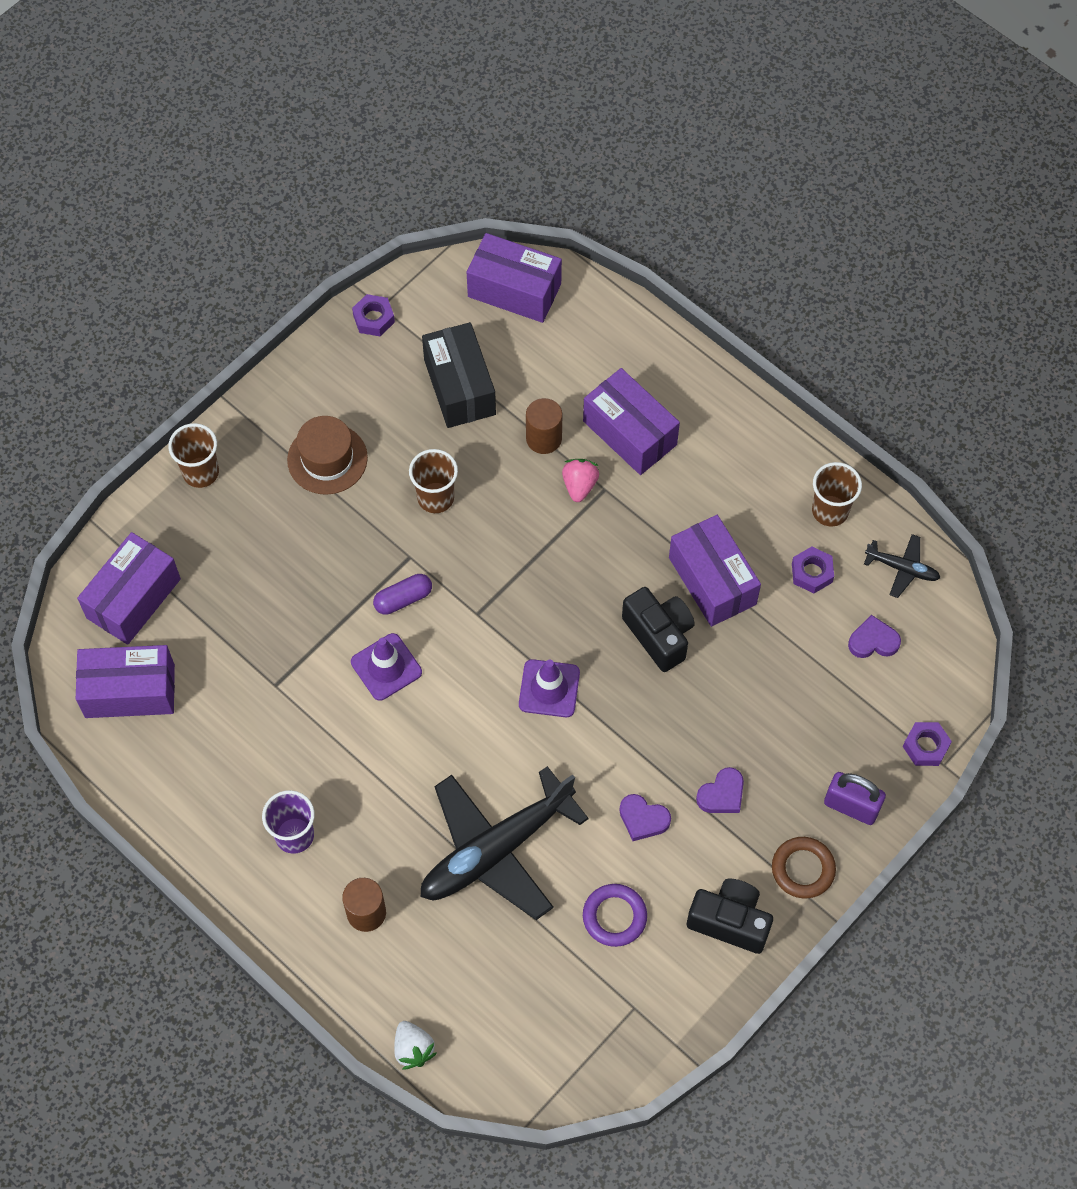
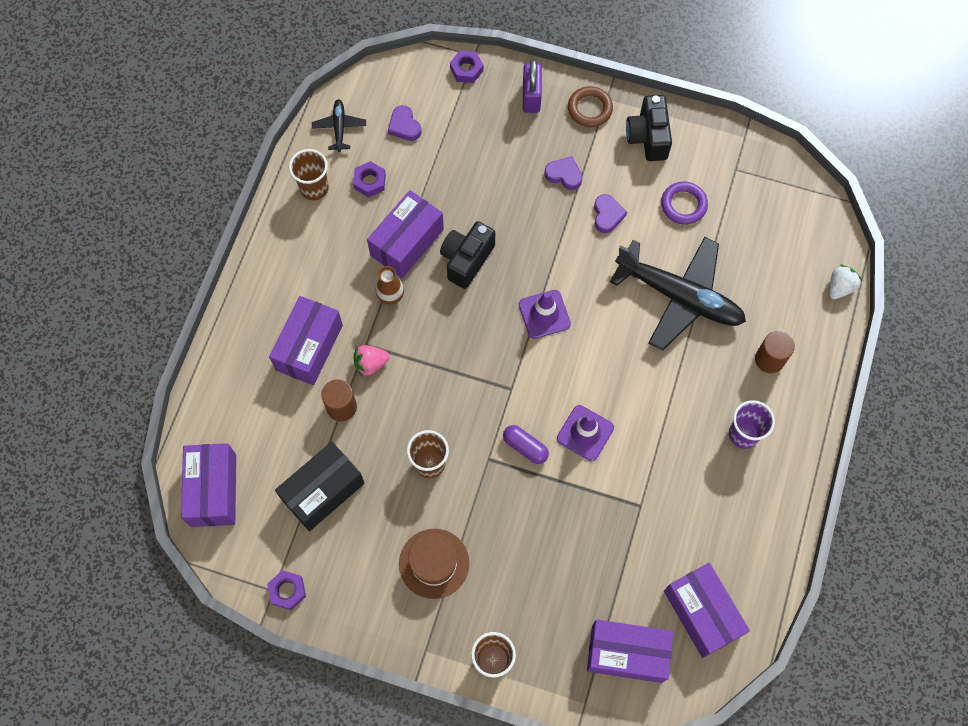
camera: 115 degrees left, 5 degrees up
none -> brown vase [376,266,404,305]

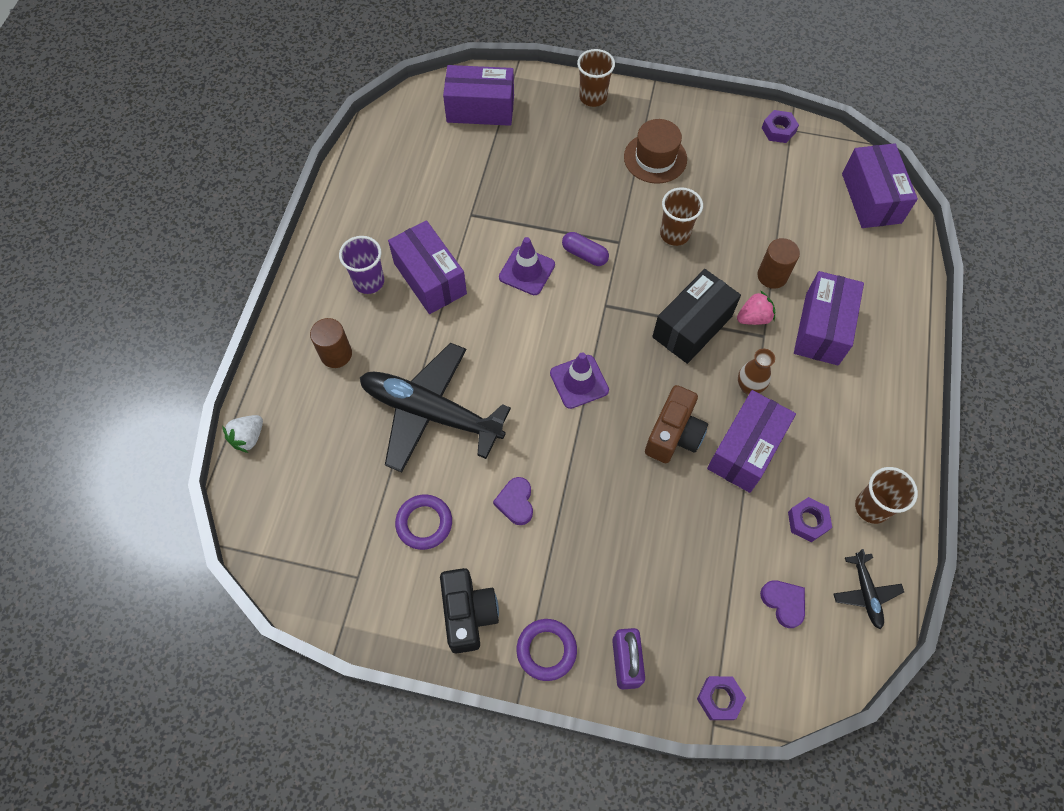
camera: 175 degrees right, 5 degrees down
black box [275,442,365,531] -> black box moved to [652,269,741,364]
black camera [440,221,495,289] -> brown camera [645,385,708,463]
purple heart [544,156,583,190] -> none
brown ring [568,86,613,127] -> purple ring [516,619,577,681]
purple box [664,563,750,658] -> purple box moved to [388,220,467,314]

